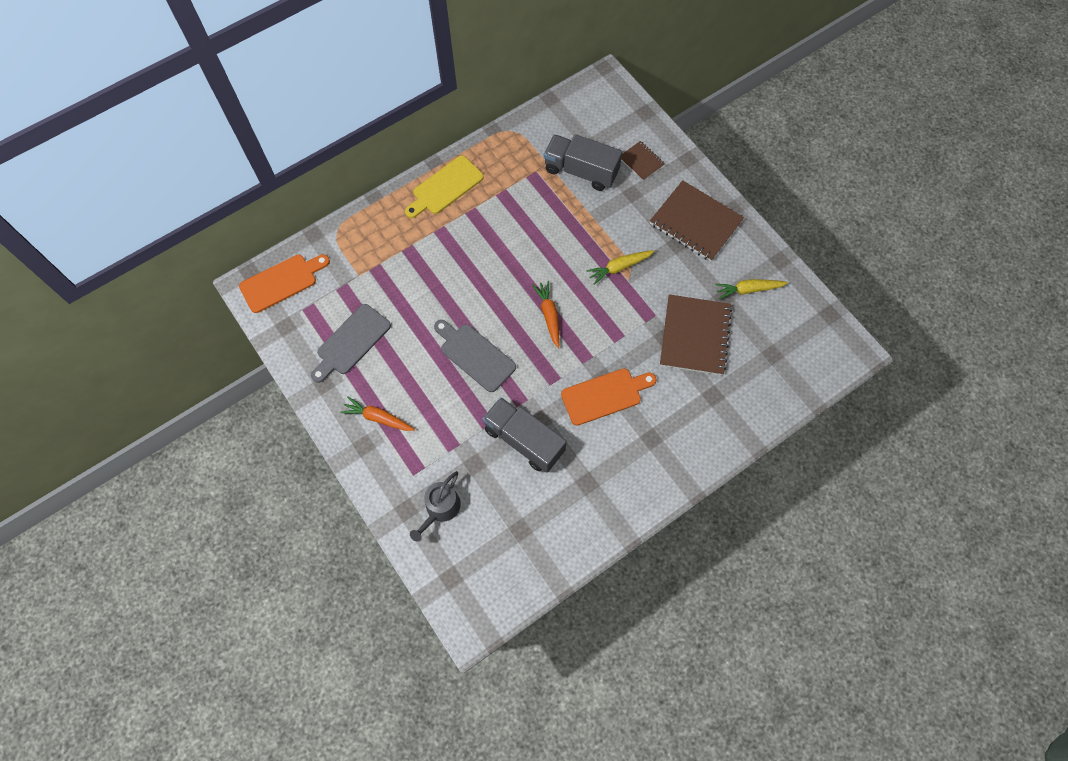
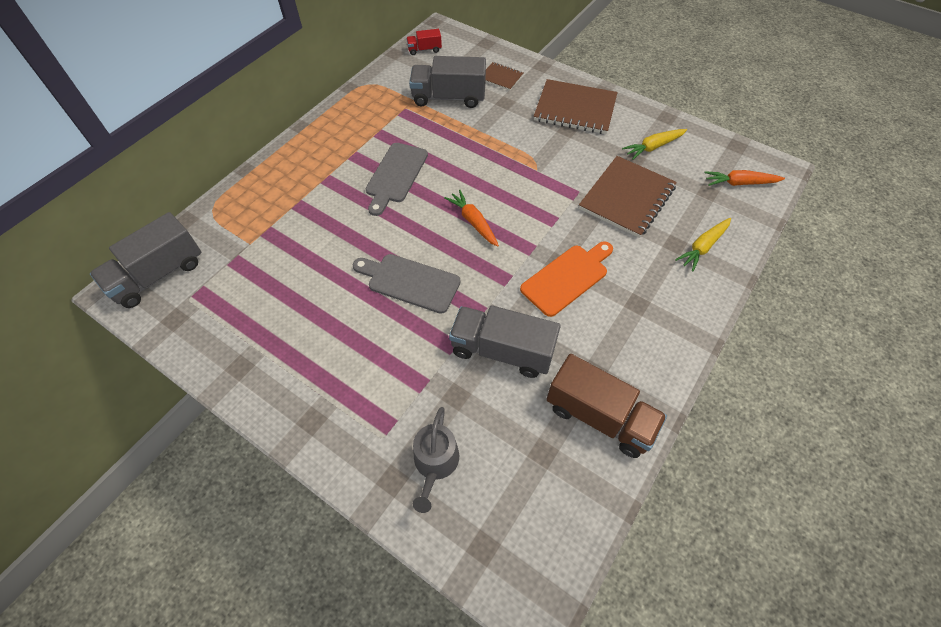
camera: 20 degrees left, 10 degrees down
orange cutting board [239,254,330,313] -> grey truck [90,212,201,308]
grey cutting board [311,304,391,383] -> grey cutting board moved to [366,143,428,216]
orange carrot [340,397,415,431] -> orange carrot moved to [704,170,785,186]
yellow cutting board [405,155,484,218] -> none
yellow carrot [586,250,655,285] -> yellow carrot moved to [675,218,731,272]
brown notebook [660,294,732,375] -> brown notebook turned 45 degrees clockwise [579,156,677,238]
none -> red truck [406,29,442,55]
none -> brown truck [546,354,667,458]

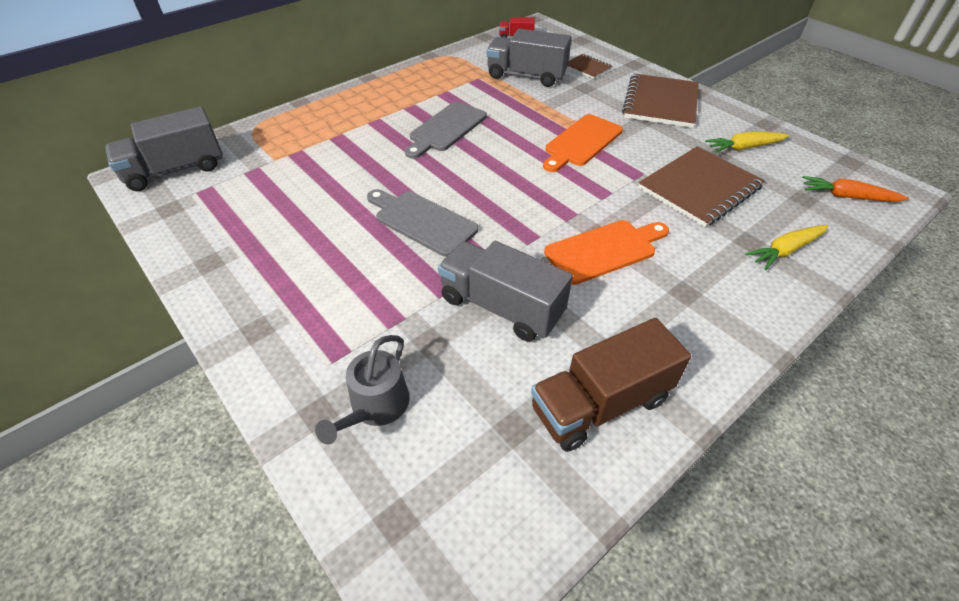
camera: 15 degrees right, 10 degrees down
orange carrot [444,190,499,247] -> none
brown notebook [534,79,618,134] -> brown notebook turned 75 degrees clockwise [622,73,699,128]
brown truck [546,354,667,458] -> brown truck turned 105 degrees clockwise [531,318,691,452]
none -> orange cutting board [543,114,623,172]

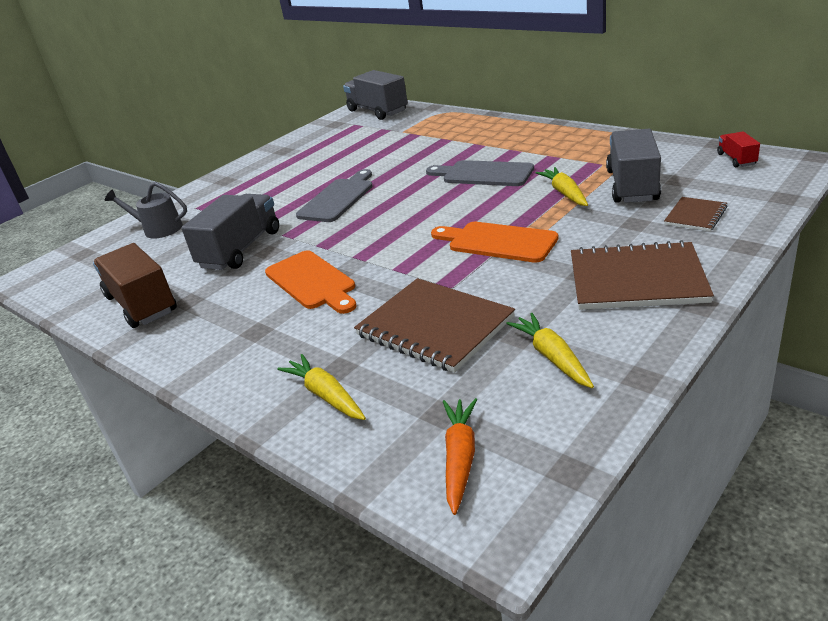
camera: 85 degrees right, 15 degrees down
none -> yellow carrot [536,167,588,206]

